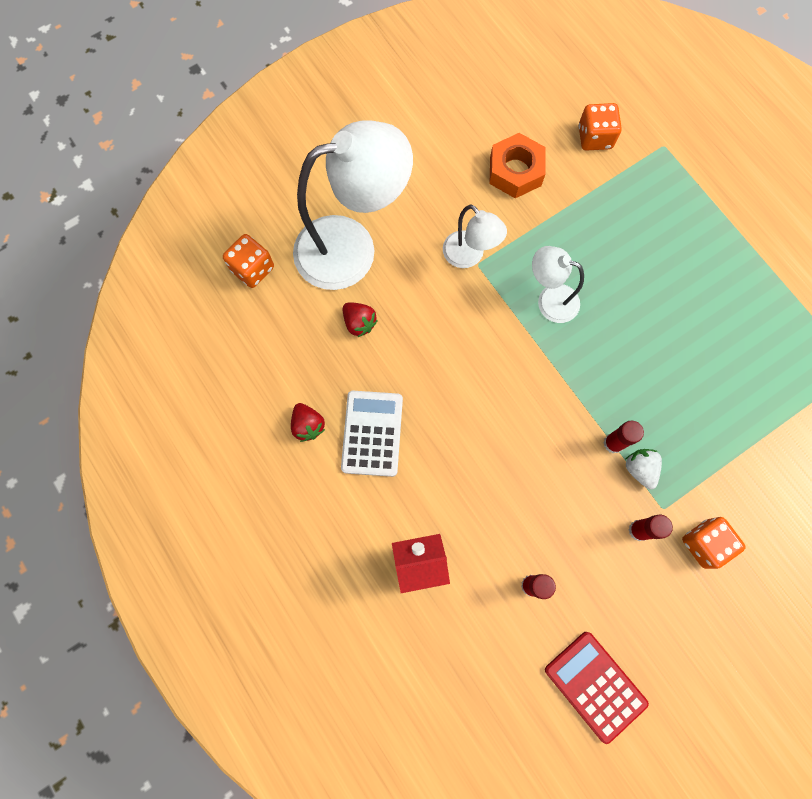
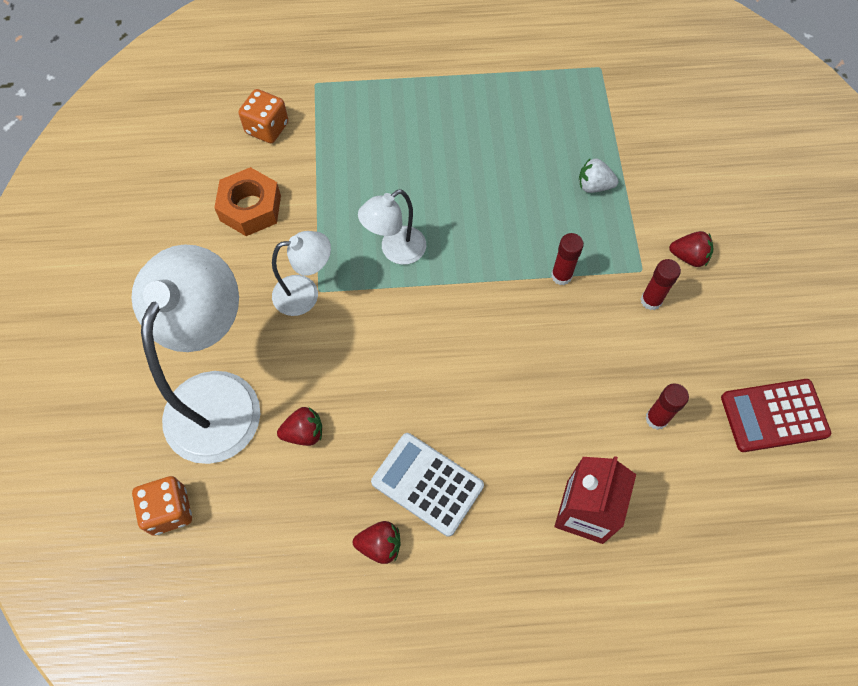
camera: 60 degrees left, 10 degrees down
white strawberry [625,449,662,489] -> white strawberry moved to [579,158,618,193]
orange dice [682,517,746,569] -> red strawberry [669,231,714,267]

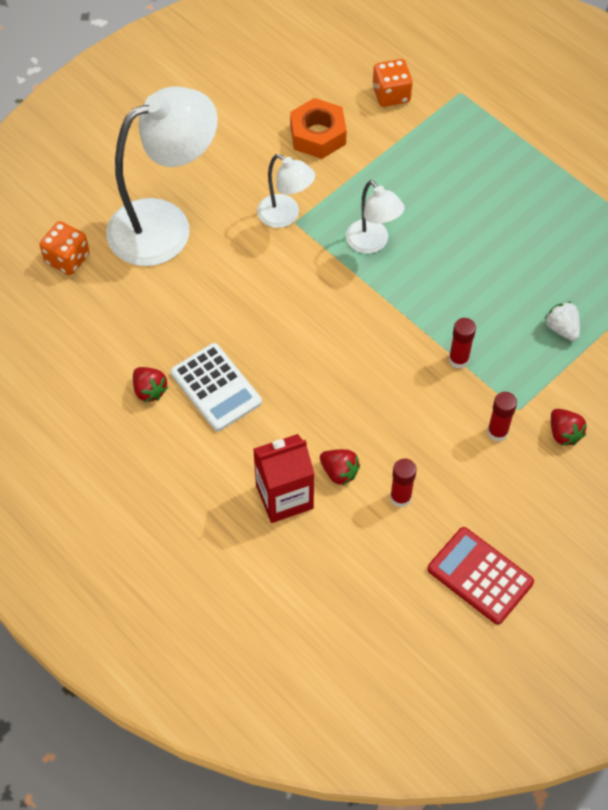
camera: 50 degrees right, 5 degrees down
red strawberry [277,407,322,446] -> red strawberry moved to [320,449,360,485]
white lamp [358,189,426,265] -> white lamp turned 135 degrees counterclockwise [346,180,405,254]
white calculator [371,433,484,537] -> white calculator turned 150 degrees clockwise [171,343,262,431]

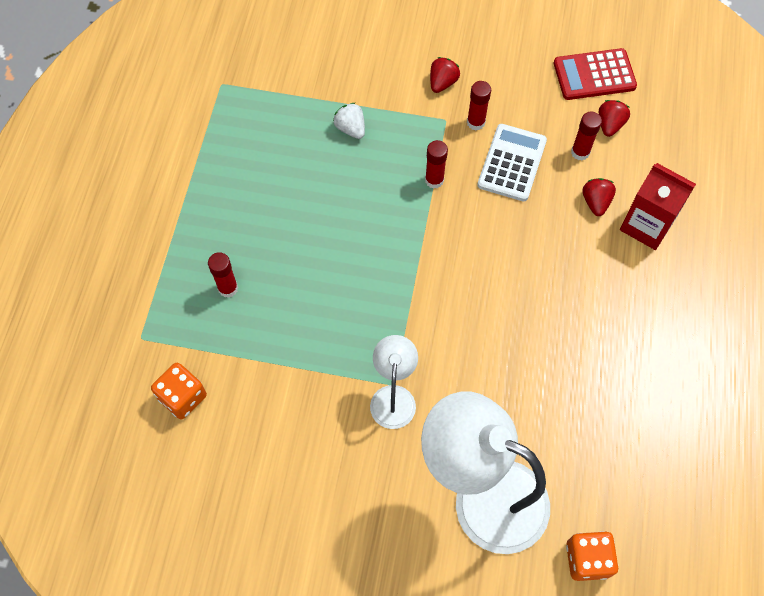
camera: 125 degrees left, 5 degrees up
red strawberry [133,367,168,402] -> red strawberry moved to [599,100,630,137]
white calculator [171,343,262,431] -> white calculator moved to [477,124,547,201]
orange nut [290,98,347,159] -> none
white lamp [346,180,405,254] -> none
red calculator [427,527,534,625] -> red calculator turned 75 degrees clockwise [554,48,637,100]
white strawberry [545,302,580,341] -> white strawberry turned 120 degrees clockwise [333,103,365,139]
none -> red glue stick [208,252,238,298]

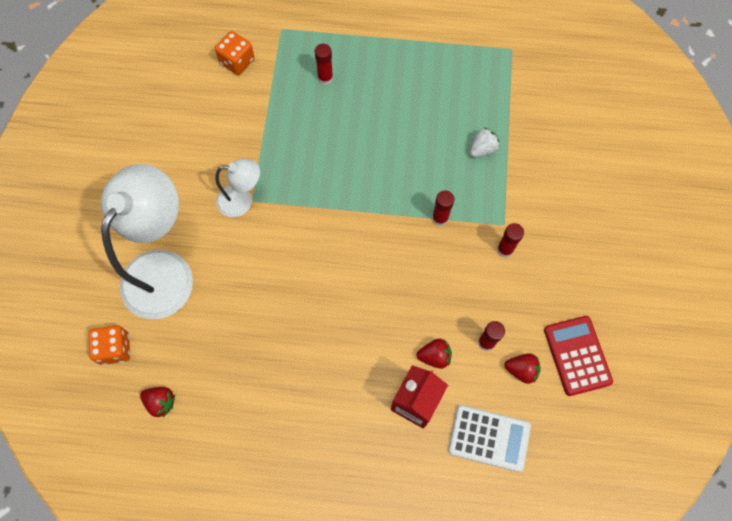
camera: 85 degrees right, 5 degrees up
red strawberry [430,57,460,93] -> red strawberry moved to [140,387,175,417]
white calculator [477,124,547,201] -> white calculator moved to [448,405,531,472]

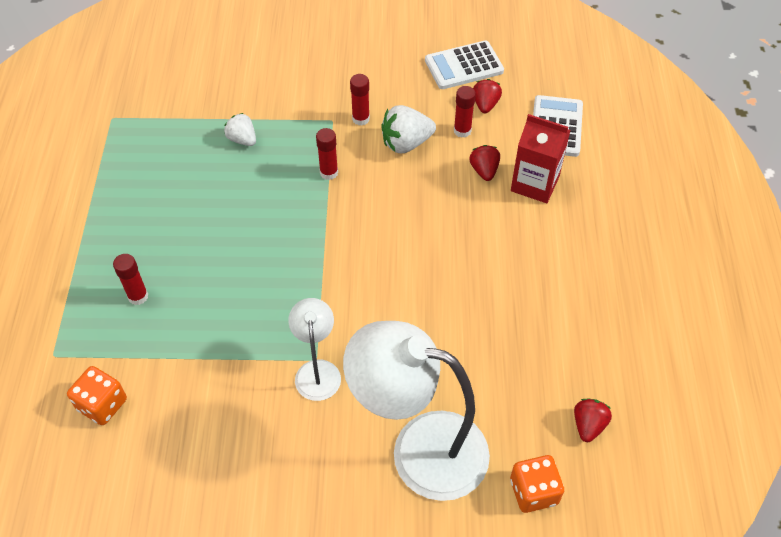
camera: 95 degrees left, 15 degrees down
red calculator [544,316,613,396] -> white calculator [425,40,504,89]
none -> white strawberry [381,105,436,153]

